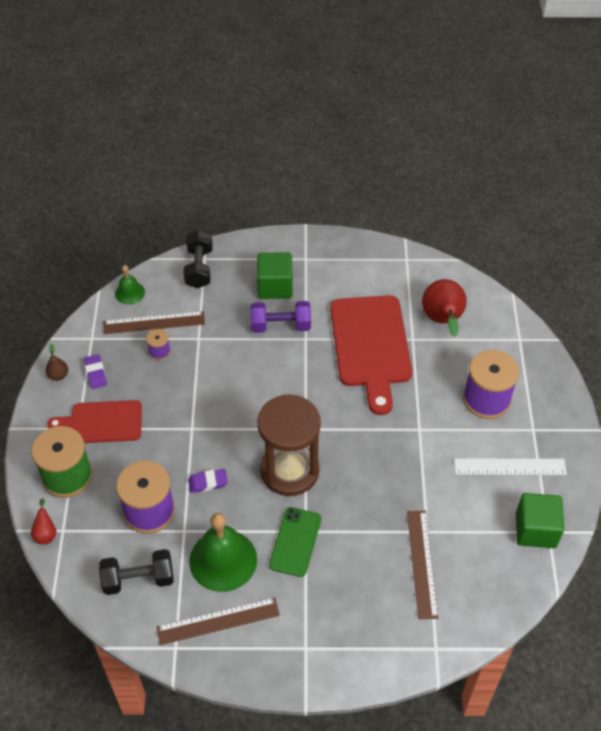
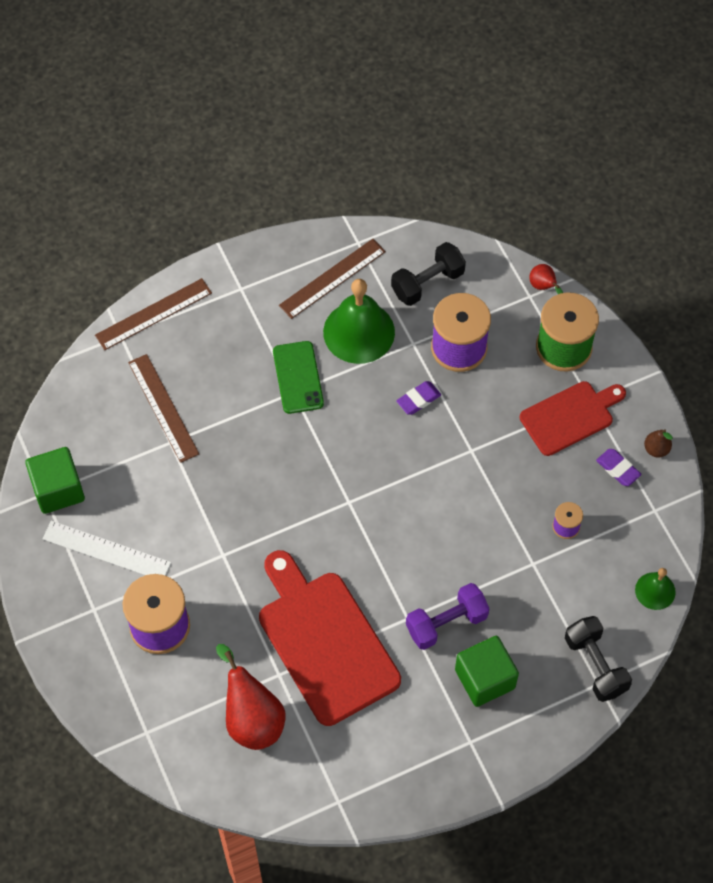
camera: 155 degrees right, 10 degrees up
brown ruler [104,311,205,334] -> brown ruler moved to [95,278,212,350]
brown hourglass [257,394,321,496] -> none
white ruler [454,458,567,475] -> white ruler turned 45 degrees clockwise [42,521,171,576]

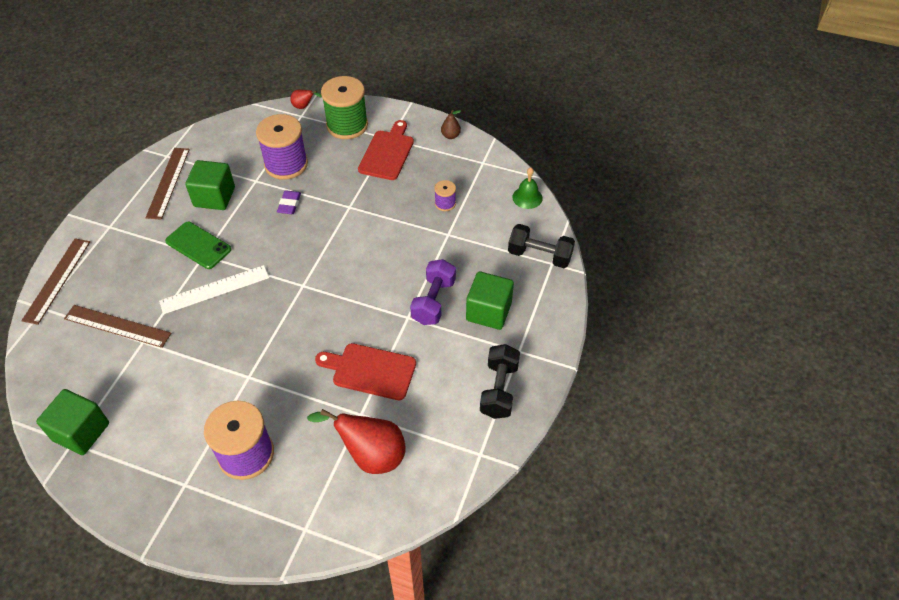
camera: 45 degrees left, 10 degrees down
white ruler [42,521,171,576] -> white ruler moved to [159,265,269,314]
red cutting board [259,550,401,726] -> red cutting board [315,343,416,400], size x0.62
green bell [323,279,395,364] -> green cube [185,160,235,210]
black dumbbell [391,242,466,306] -> black dumbbell moved to [480,344,520,419]
purple eraser [596,449,642,486] -> none

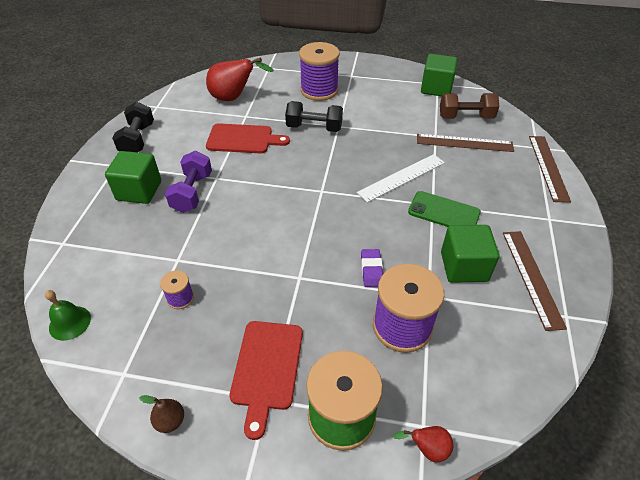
camera: 170 degrees right, 5 degrees down
black dumbbell [508,224,575,268] -> black dumbbell moved to [285,101,343,132]
none -> brown dumbbell [440,93,499,119]

